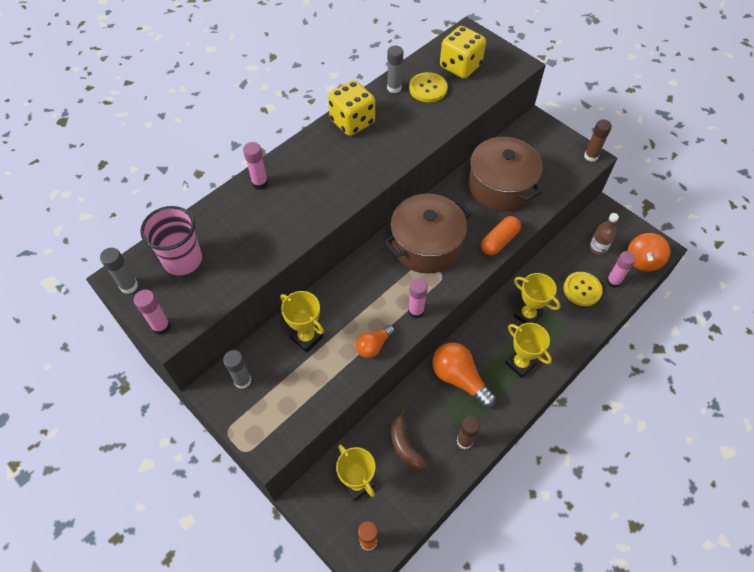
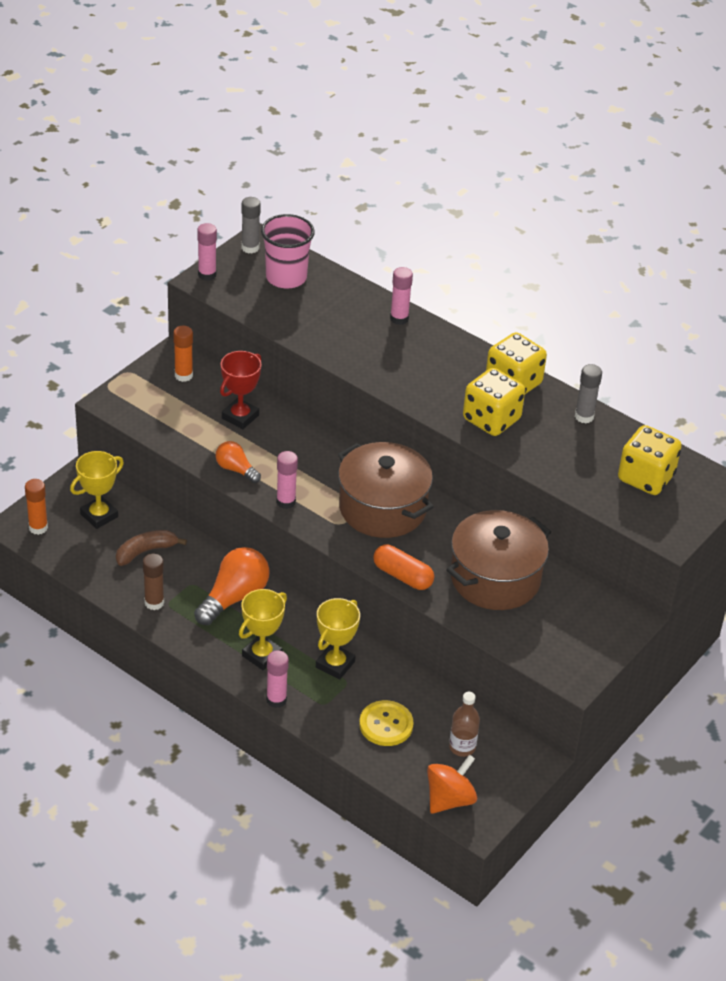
camera: 80 degrees right, 15 degrees down
grey glue stick [223,350,251,389] -> orange glue stick [173,326,193,382]
yellow trophy [281,291,324,353] -> red trophy [220,351,261,429]
yellow button [409,72,448,102] -> none
brown glue stick [584,120,612,162] -> none
pink glue stick [606,251,636,288] -> pink glue stick moved to [266,650,289,708]
orange spinning top [627,233,670,272] -> orange spinning top turned 120 degrees clockwise [427,755,477,814]
none -> yellow dice [463,368,525,436]

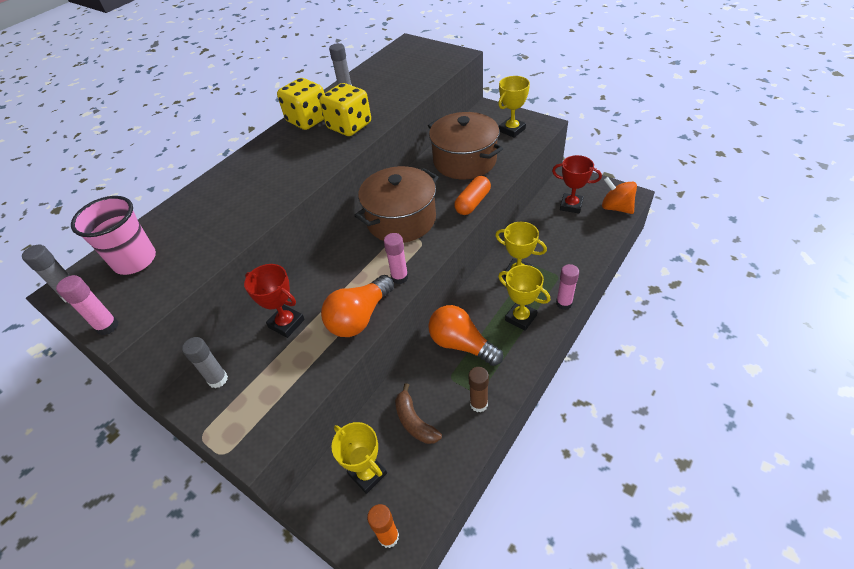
camera: 85 degrees left, 5 degrees up
orange glue stick [173,326,193,382] -> grey glue stick [182,337,228,388]
orange light bulb [216,441,261,483] -> orange light bulb [321,275,394,337], size x1.73
yellow button [359,700,413,746] -> none
pink glue stick [390,267,413,325] -> none
brown bottle [449,692,480,757] -> red trophy [552,155,602,213]
yellow dice [618,425,682,495] -> none
none -> yellow trophy [498,76,530,138]

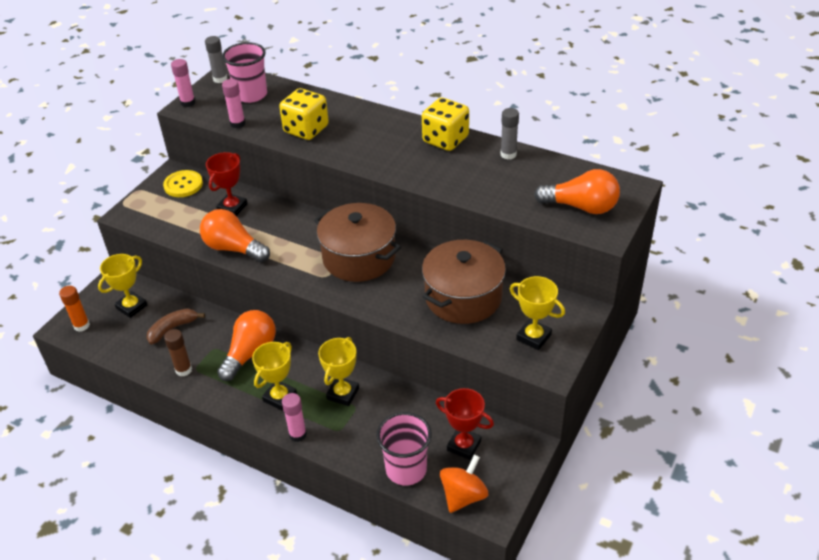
camera: 80 degrees right, 5 degrees down
grey glue stick [182,337,228,388] -> yellow button [163,170,203,197]
yellow dice [319,83,371,136] -> yellow dice moved to [279,88,329,140]
pink glue stick [384,233,408,284] -> pink glue stick moved to [222,79,245,128]
orange capsule [454,176,491,215] -> none
red trophy [552,155,602,213] -> red trophy turned 75 degrees counterclockwise [436,388,494,460]
none -> pink cup [376,412,432,485]
none -> orange light bulb [534,169,620,214]

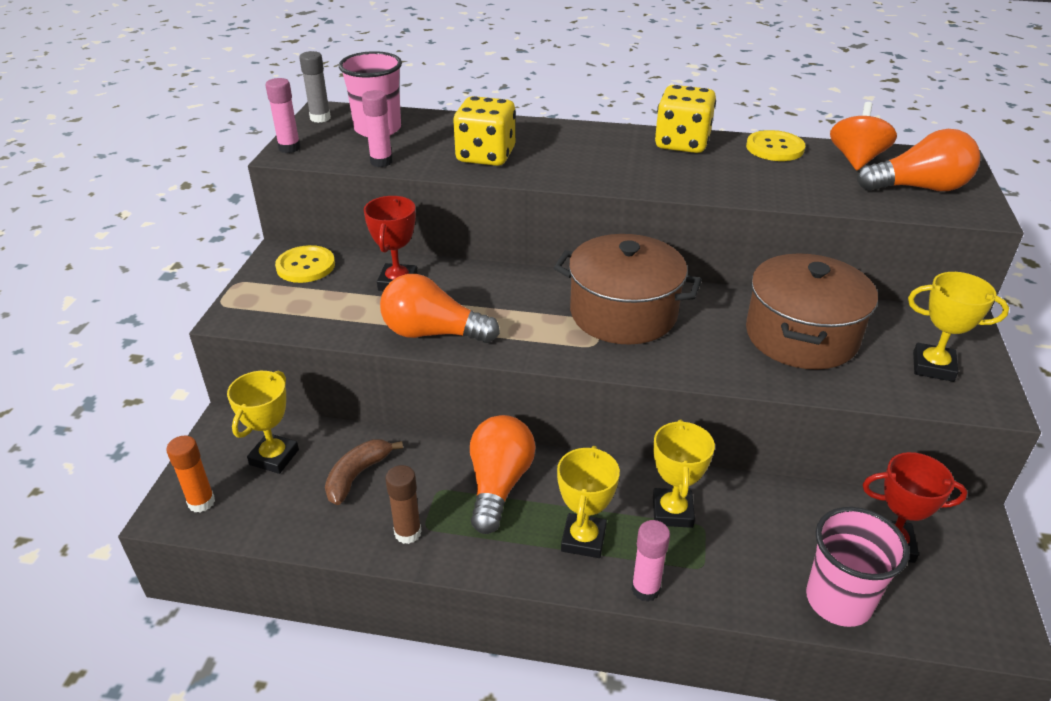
camera: 20 degrees left, 5 degrees down
orange spinning top [440,454,488,513] -> orange spinning top moved to [830,102,897,170]
grey glue stick [501,108,519,160] -> yellow button [746,130,805,161]

